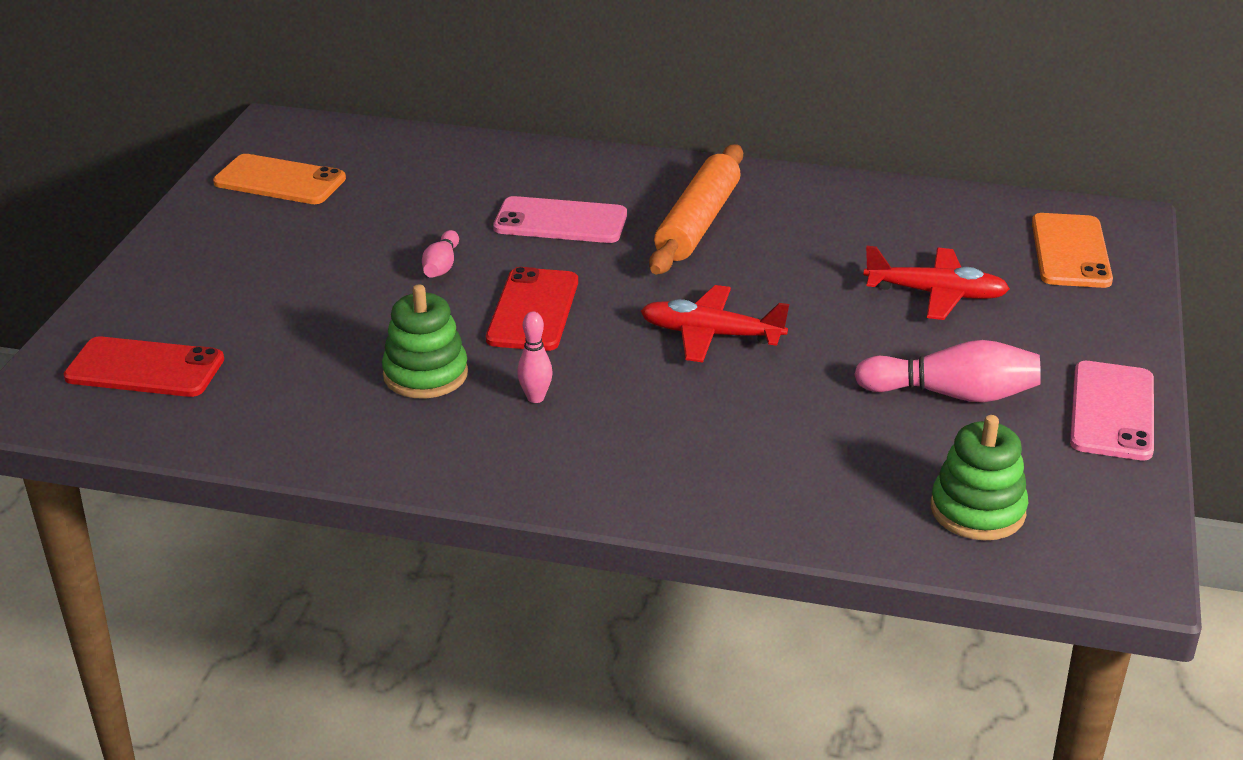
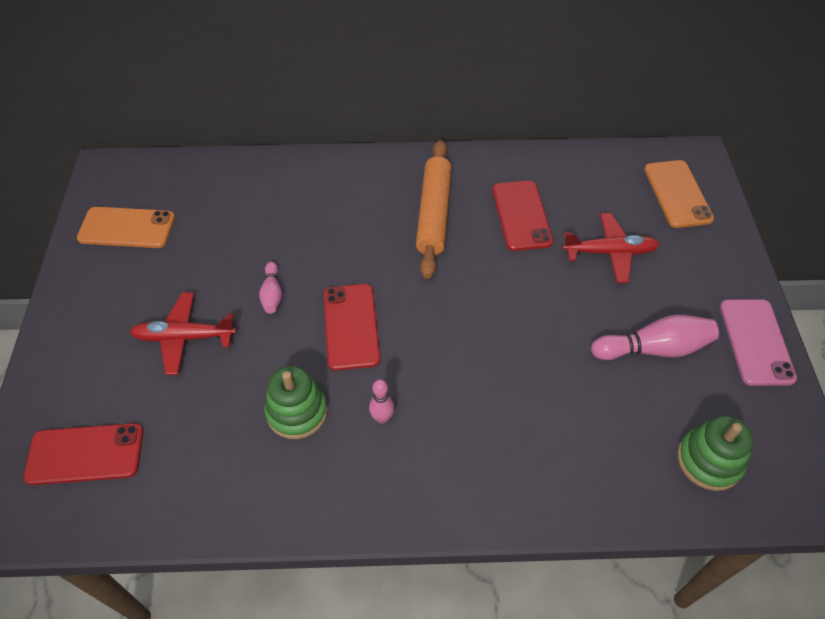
camera: 15 degrees left, 20 degrees up
pink phone [493,196,627,243] -> none
red plane [641,285,789,362] -> red plane moved to [130,292,236,375]
none -> red phone [493,180,553,251]

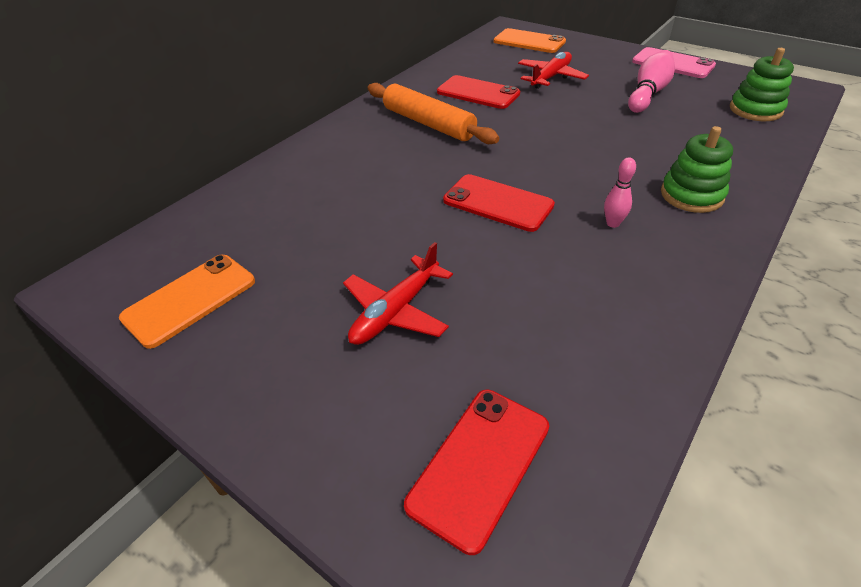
camera: 50 degrees left, 10 degrees down
pink bowling pin [259,262,282,314] -> none
green stacking toy [264,366,328,439] -> green stacking toy moved to [661,126,733,213]

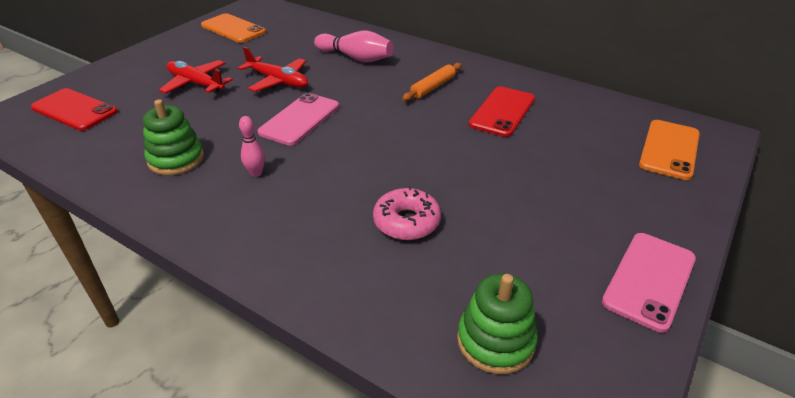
camera: 85 degrees right, 5 degrees down
orange rolling pin [368,83,499,144] -> orange rolling pin [402,63,462,101], size x0.58
red phone [443,174,555,232] -> pink phone [258,93,339,146]
red plane [518,52,589,89] -> red plane moved to [238,47,308,92]
pink bowling pin [628,50,675,113] -> pink bowling pin moved to [314,31,394,62]
green stacking toy [661,126,733,213] -> green stacking toy moved to [143,99,204,175]
none -> pink donut [373,186,441,240]

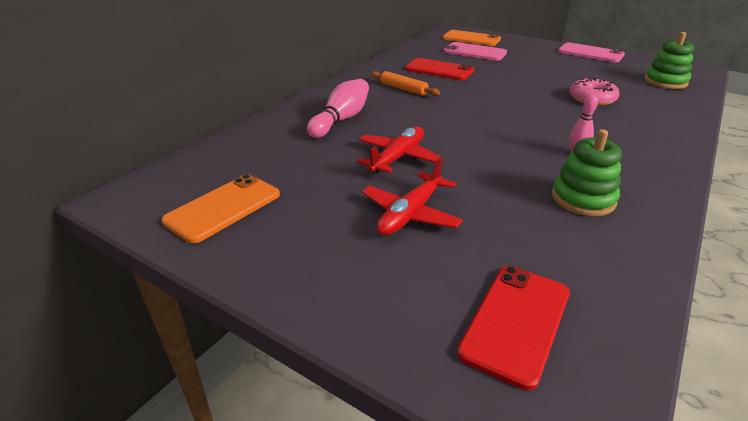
camera: 90 degrees left, 5 degrees down
pink phone [258,93,339,146] -> pink phone moved to [444,42,507,61]

